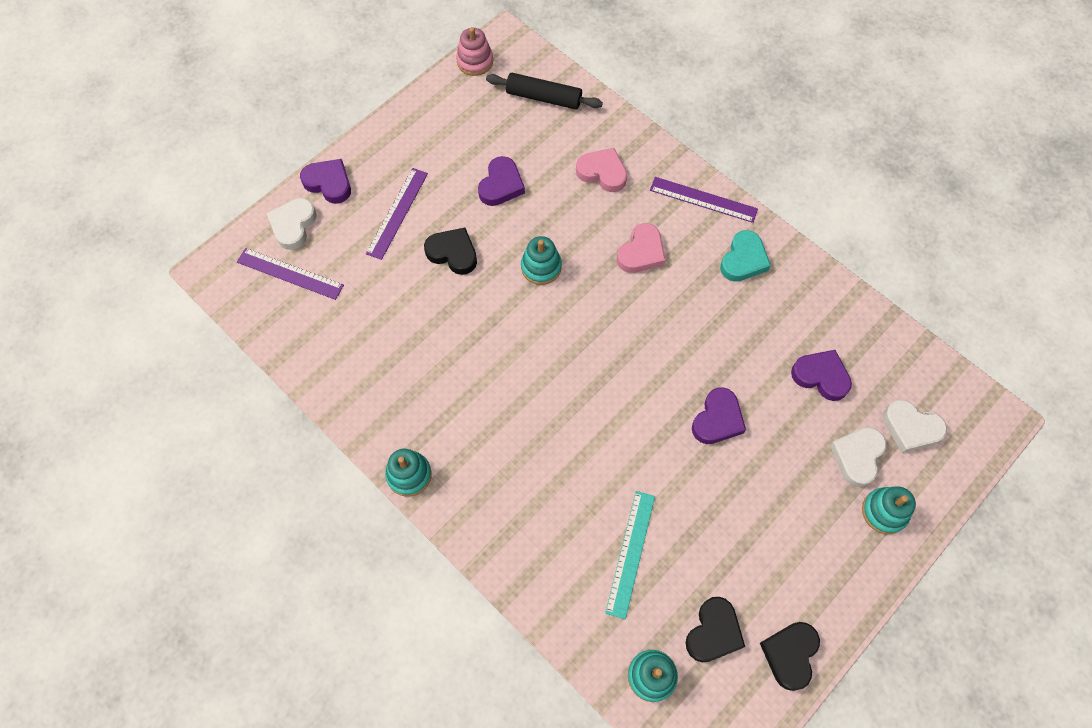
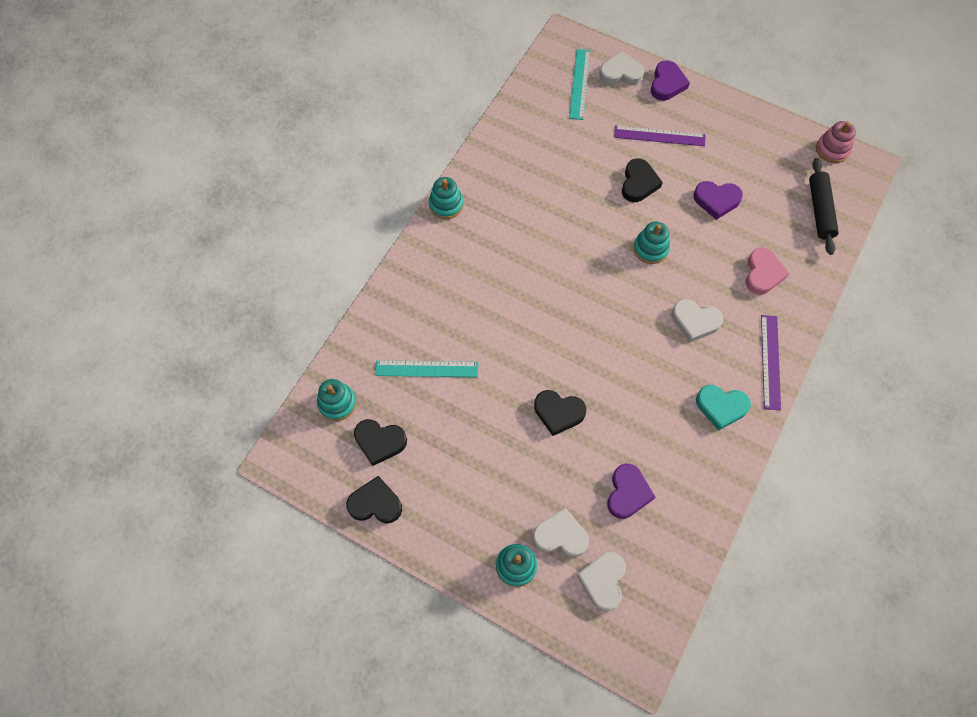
camera: 75 degrees right, 0 degrees up
purple ruler [237,248,344,300] -> turquoise ruler [569,49,590,120]
pink heart [617,223,666,273] -> white heart [672,299,723,342]
purple heart [692,387,746,444] -> black heart [534,390,586,436]

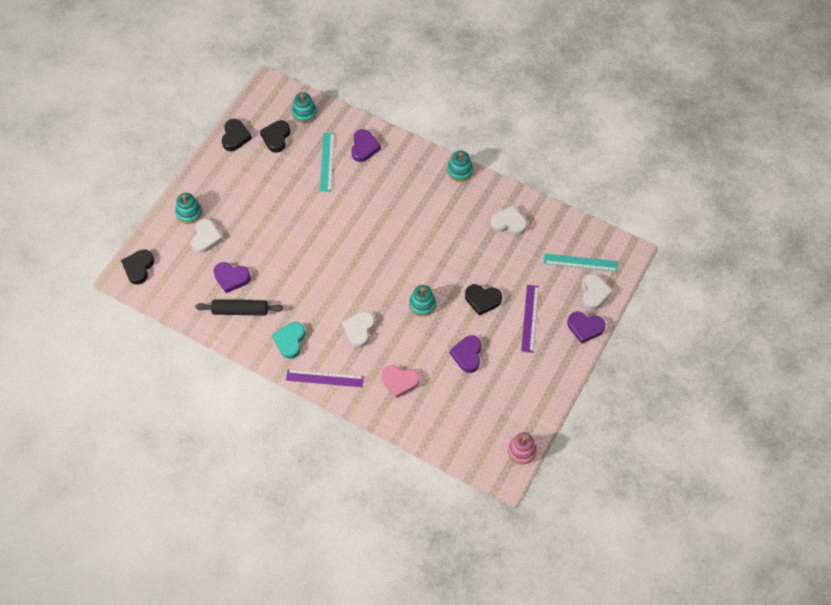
camera: 90 degrees right, 5 degrees down
black heart [534,390,586,436] -> black heart moved to [121,249,154,285]
white heart [577,552,626,611] -> white heart moved to [491,205,527,235]
black rolling pin [809,158,839,255] -> black rolling pin moved to [195,299,284,316]
none -> purple heart [351,129,381,162]

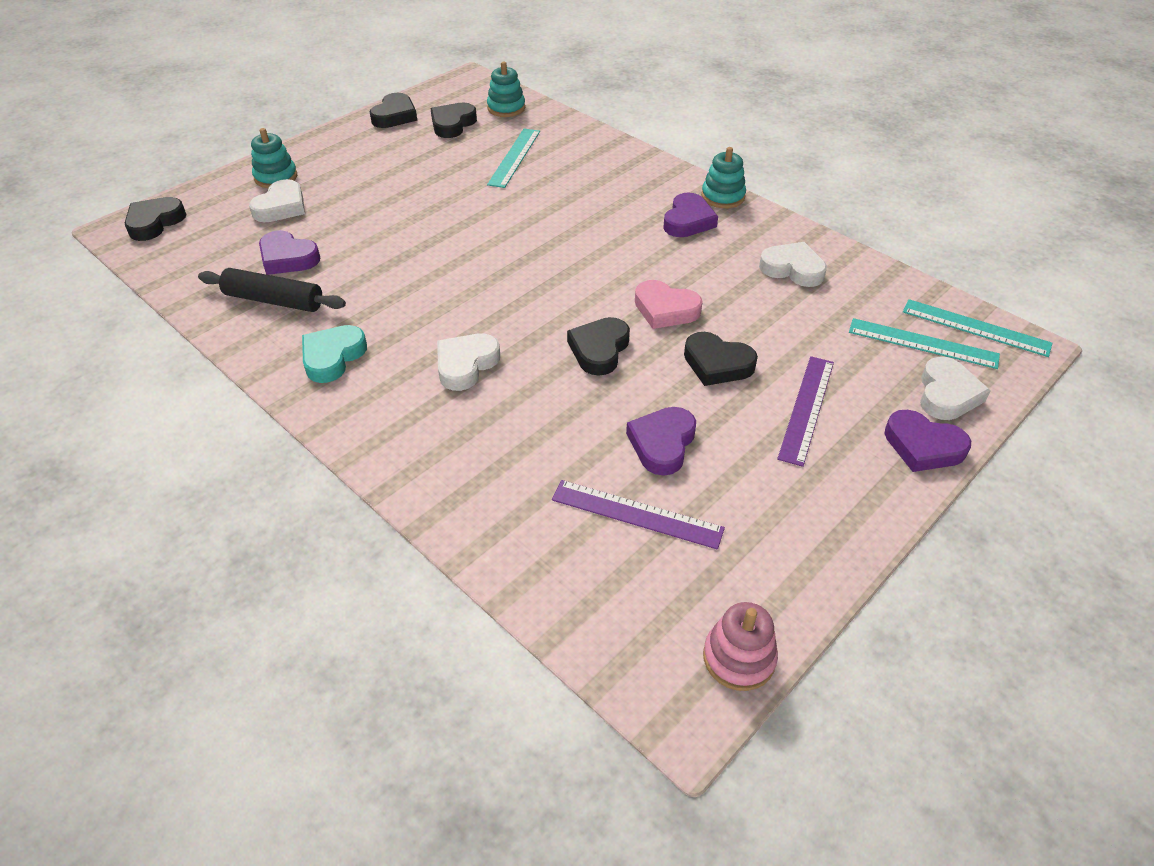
camera: 15 degrees right, 15 degrees down
purple ruler [286,369,364,387] -> purple ruler moved to [552,480,725,550]
purple heart [351,129,381,162] -> purple heart moved to [663,192,718,237]
pink heart [382,365,420,398] -> pink heart moved to [635,280,703,329]
turquoise stacking toy [409,285,436,317] -> black heart [567,317,630,376]
none -> turquoise ruler [903,299,1053,357]

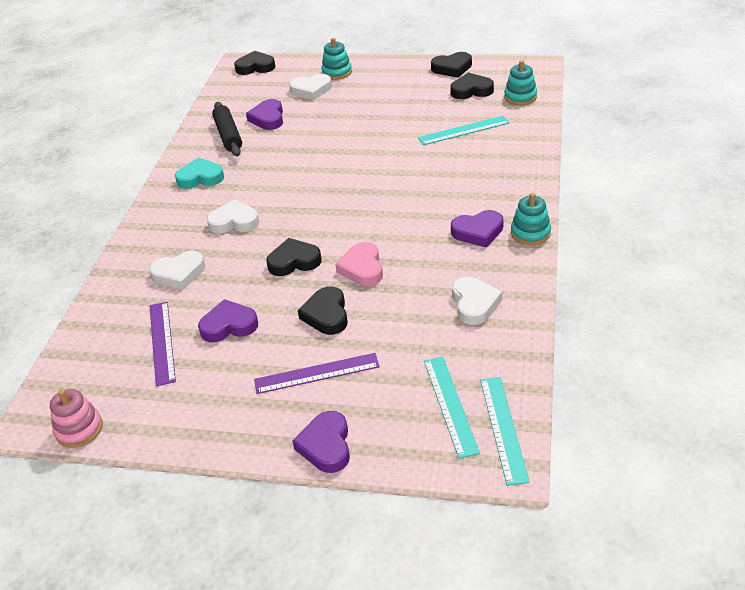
camera: 60 degrees right, 5 degrees down
white heart [920,357,991,420] -> white heart moved to [149,251,205,290]

